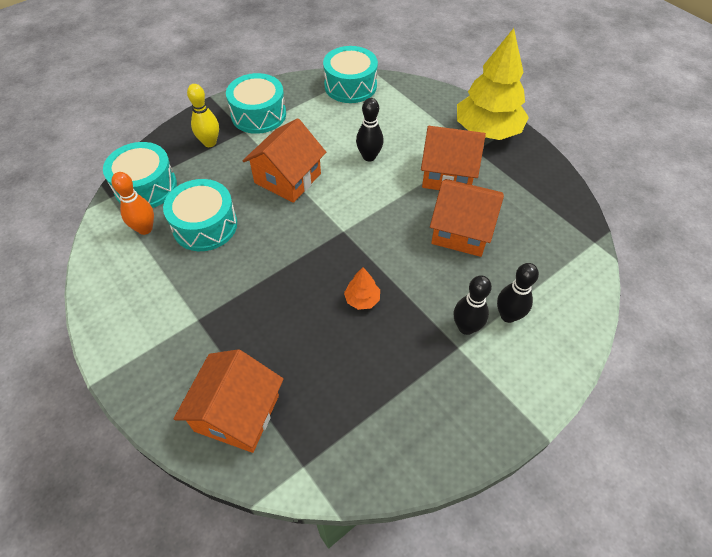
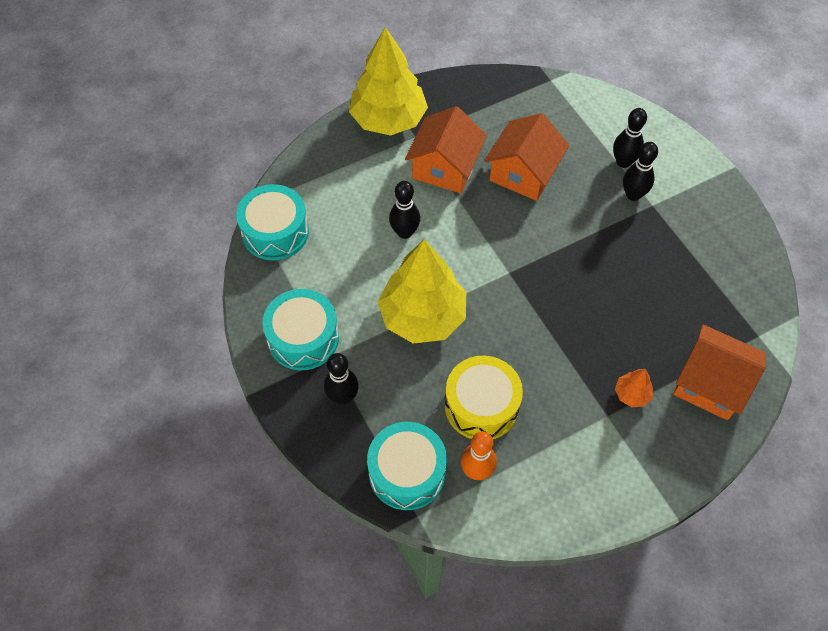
camera: 80 degrees left, 5 degrees up
turquoise drum [163,179,237,251] -> yellow drum [445,356,523,439]
yellow bowling pin [187,84,219,147] -> black bowling pin [324,353,359,405]
orange house [243,118,326,203] -> yellow tree [378,239,466,343]
orange tree [344,267,380,310] -> orange tree moved to [615,369,653,408]

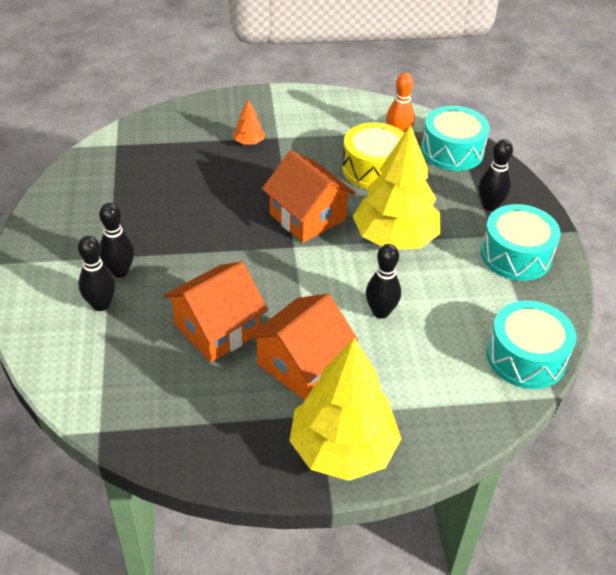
camera: 160 degrees left, 15 degrees down
orange house [673,325,766,420] -> orange house moved to [262,150,356,243]

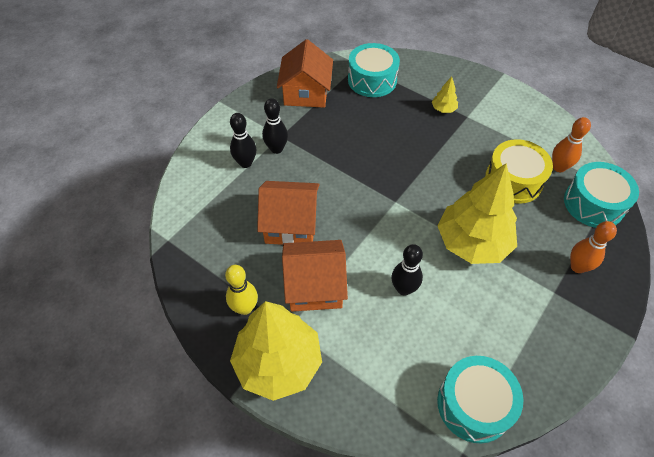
camera: 45 degrees right, 10 degrees up
orange tree [233,100,265,145] -> yellow tree [432,77,458,113]
orange house [262,150,356,243] -> orange house moved to [277,39,333,108]
black bowling pin [479,139,513,211] -> orange bowling pin [570,221,617,273]
turquoise drum [481,204,561,281] -> turquoise drum moved to [348,43,400,97]
none -> yellow bowling pin [225,265,258,315]

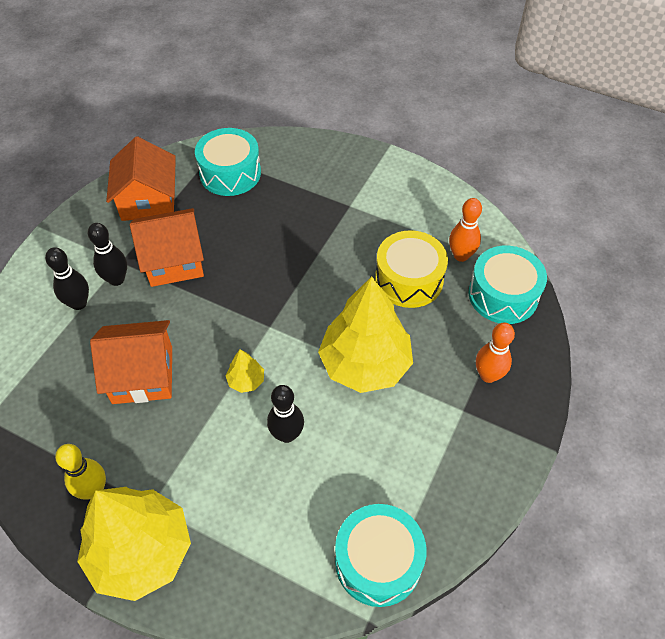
camera: 10 degrees left, 0 degrees up
orange house [282,240,348,312] -> orange house moved to [130,208,204,287]
yellow tree [432,77,458,113] -> yellow tree moved to [226,349,264,393]

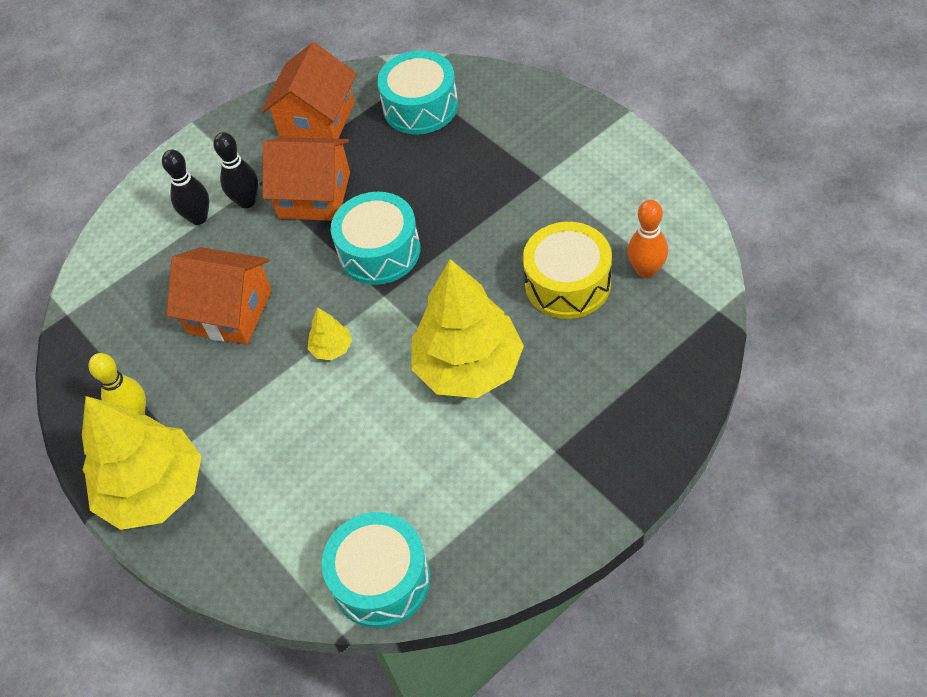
camera: 30 degrees right, 0 degrees up
black bowling pin [267,385,304,443] -> none
turquoise drum [469,246,547,324] -> turquoise drum moved to [331,192,420,285]
orange bowling pin [476,323,515,383] -> none

